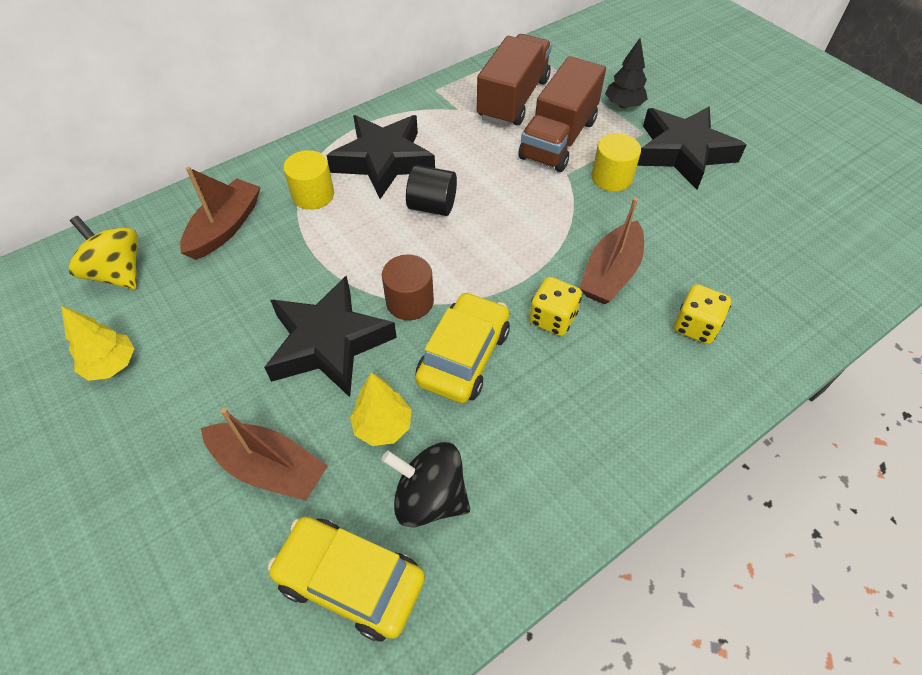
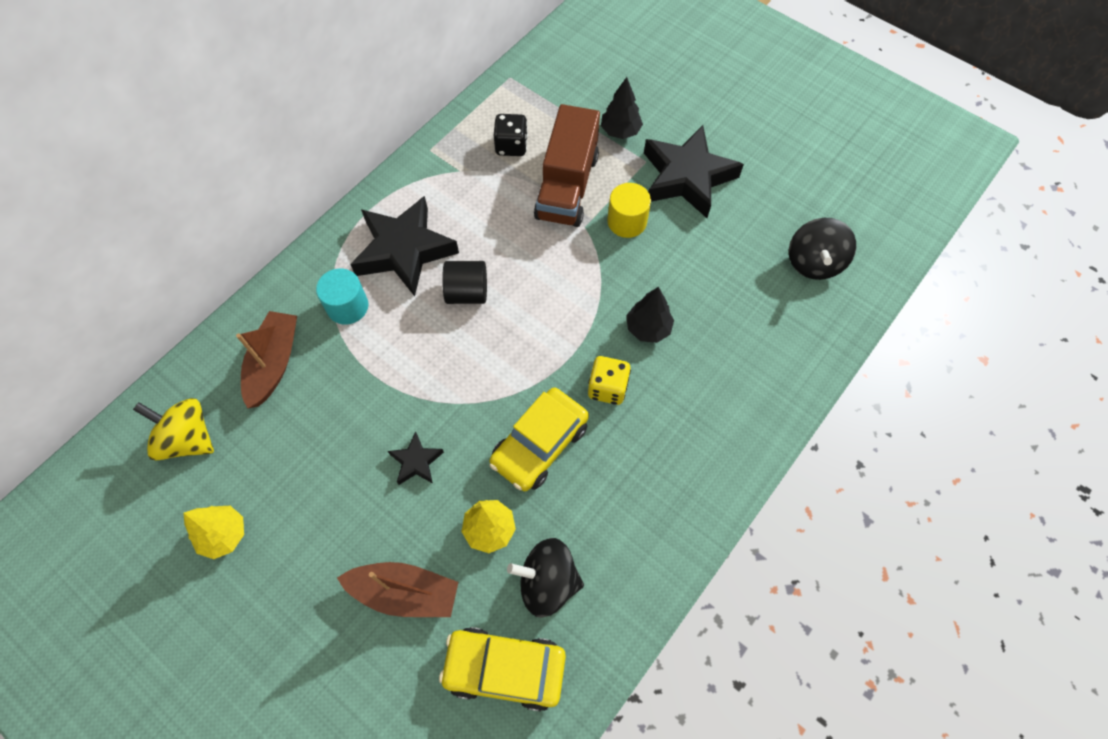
camera: 15 degrees left, 10 degrees up
black star [264,275,397,397] -> black star [388,431,444,485], size x0.46
yellow cylinder [283,150,334,210] -> turquoise cylinder [316,268,368,325]
brown cylinder [382,254,434,320] -> none
yellow car [415,292,510,403] -> yellow car turned 150 degrees counterclockwise [489,388,589,491]
brown truck [477,34,552,126] -> black dice [494,114,528,156]
brown boat [579,197,644,305] -> black tree [626,287,674,343]
yellow dice [674,284,731,344] -> none
none -> black spinning top [789,218,856,280]

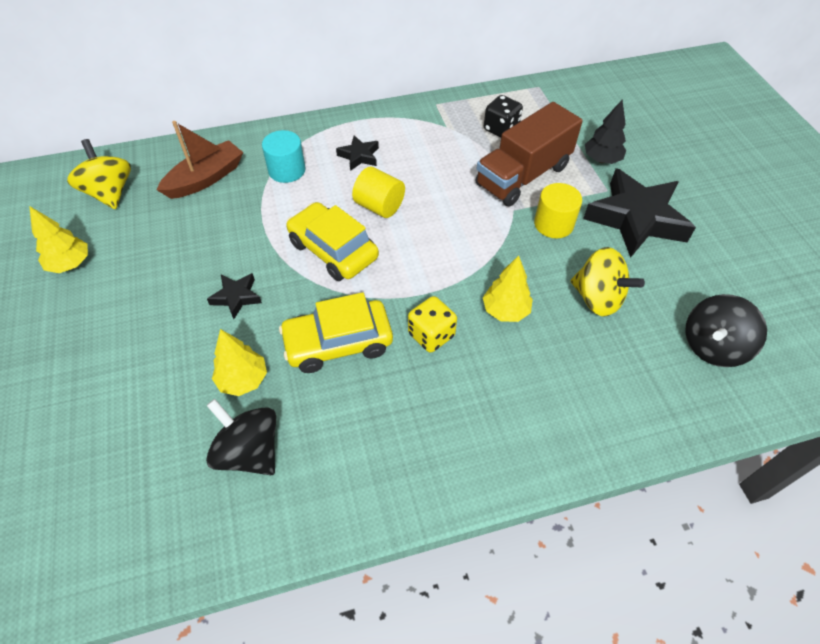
camera: 35 degrees right, 10 degrees down
brown boat [337,562,458,617] -> none
black star [350,196,459,296] -> black star [336,135,379,171], size x0.46
yellow car [439,627,566,712] -> yellow car moved to [286,202,379,281]
black cylinder [442,261,487,304] -> yellow cylinder [352,167,405,218]
black tree [626,287,674,343] -> yellow tree [483,255,533,322]
none -> yellow spinning top [571,247,645,317]

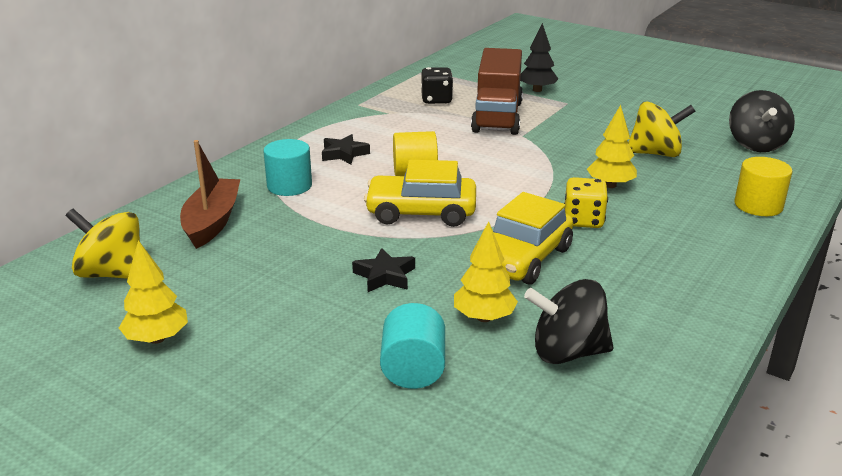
camera: 40 degrees left, 25 degrees down
yellow cylinder [534,183,582,238] -> yellow cylinder moved to [735,157,792,216]
black star [583,168,696,258] -> none
none -> turquoise cylinder [380,303,445,389]

